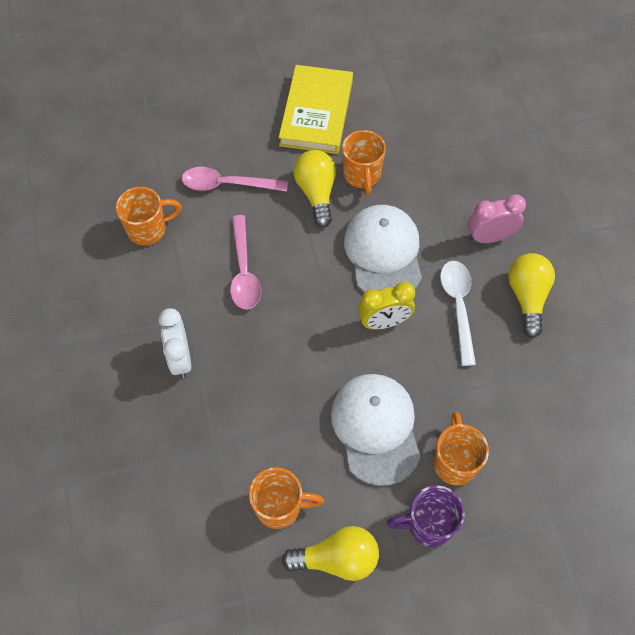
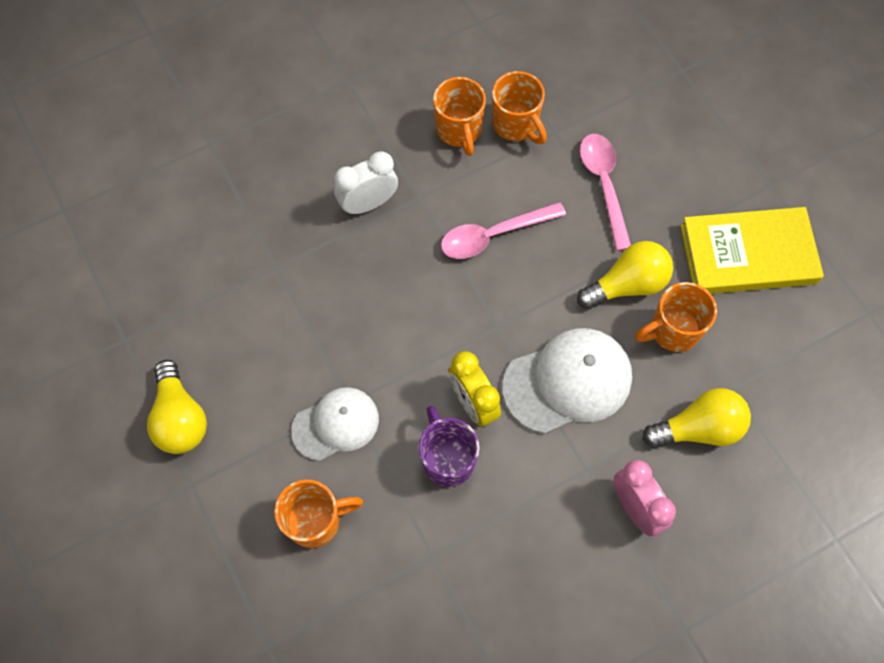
camera: 75 degrees right, 5 degrees up
orange mug [249,467,324,529] -> orange mug moved to [433,77,486,156]
white cap [331,374,420,486] -> white cap [291,387,379,461], size x0.66
purple mug [387,485,465,547] -> purple mug moved to [419,406,480,487]
white spoon [440,261,476,366] -> none
yellow light bulb [508,253,555,338] -> yellow light bulb moved to [642,388,751,448]

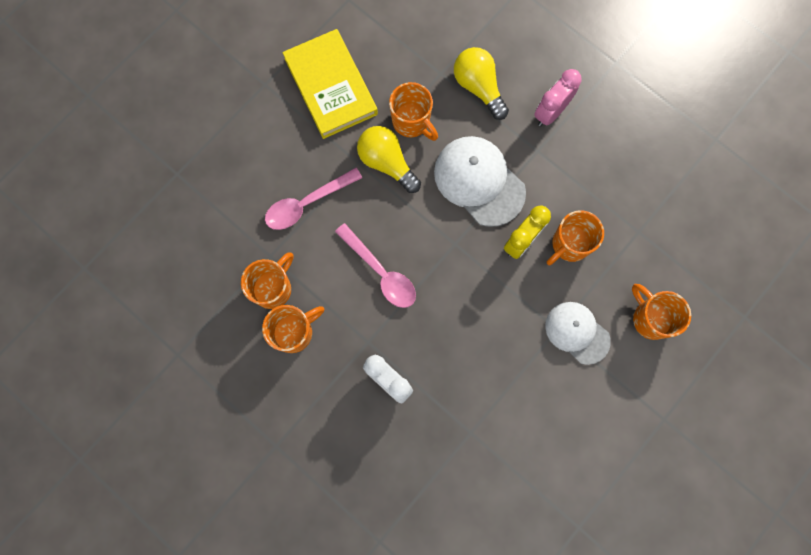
camera: 110 degrees left, 10 degrees up
yellow light bulb [147,360,207,454] -> none
purple mug [419,406,480,487] -> orange mug [547,210,604,265]

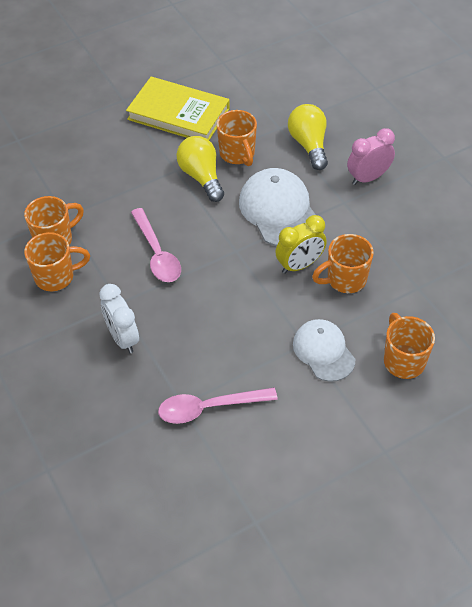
camera: 20 degrees right, 25 degrees down
pink spoon [265,168,362,230] -> pink spoon moved to [158,388,278,424]
yellow book [282,29,378,139] -> yellow book turned 60 degrees counterclockwise [126,77,230,140]

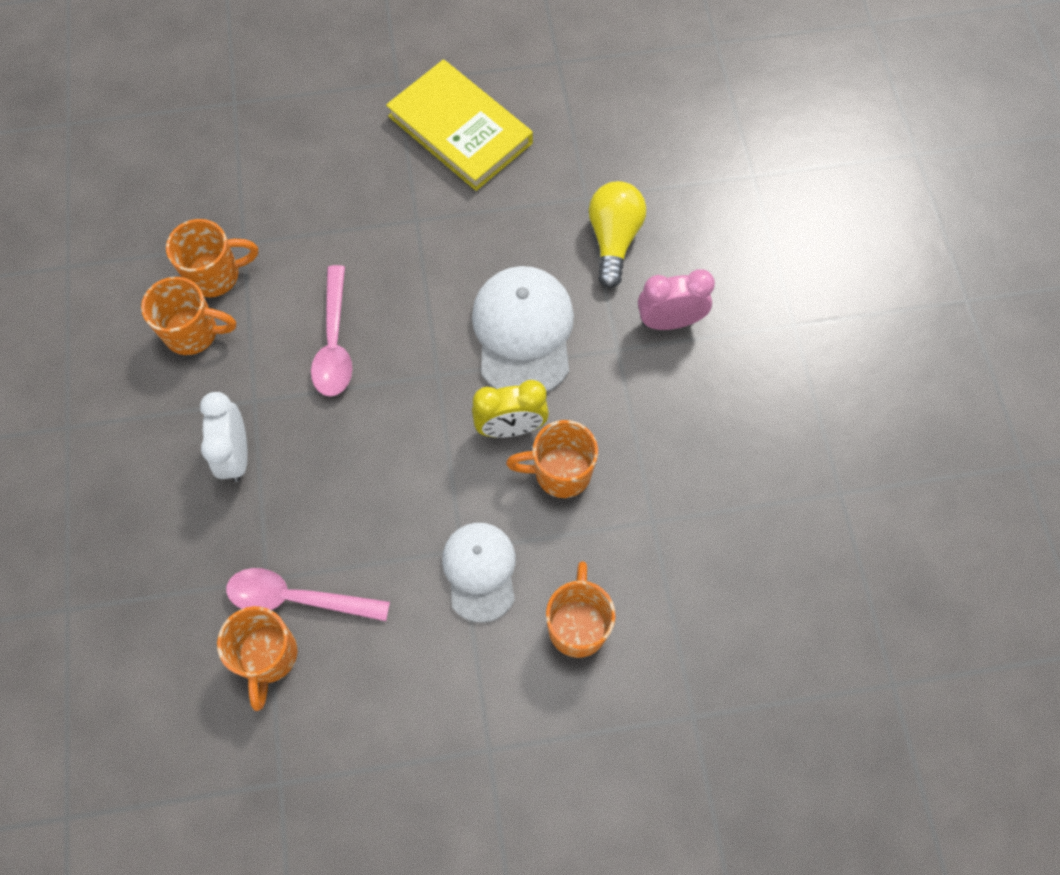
camera: 20 degrees right, 15 degrees up
yellow light bulb [176,136,224,202] -> none
orange mug [217,110,257,166] -> orange mug moved to [217,606,297,711]

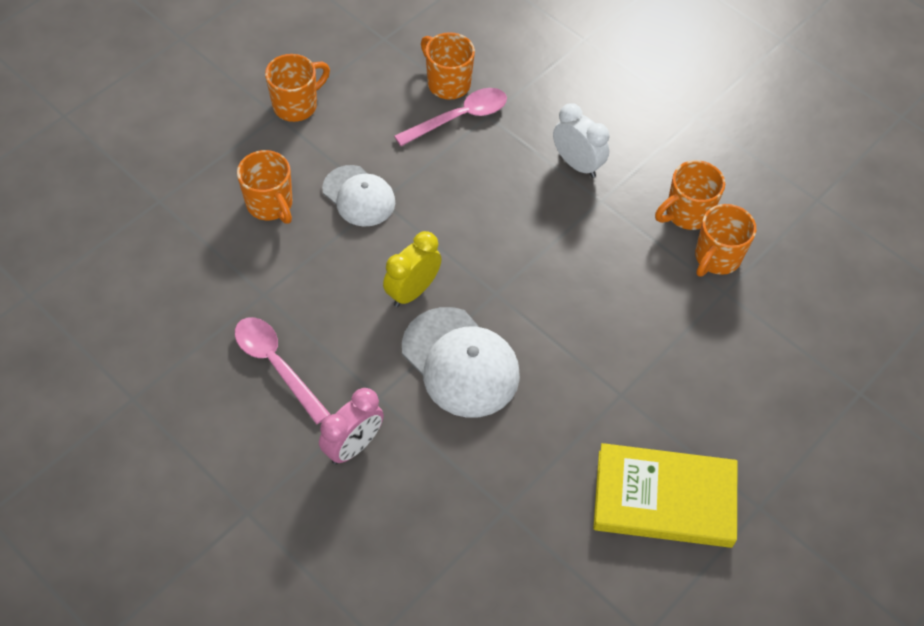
camera: 140 degrees right, 10 degrees down
pink spoon [311,265,352,397] -> pink spoon moved to [235,317,331,424]
orange mug [506,420,598,498] -> orange mug moved to [265,54,330,122]
yellow light bulb [589,181,646,288] -> none

